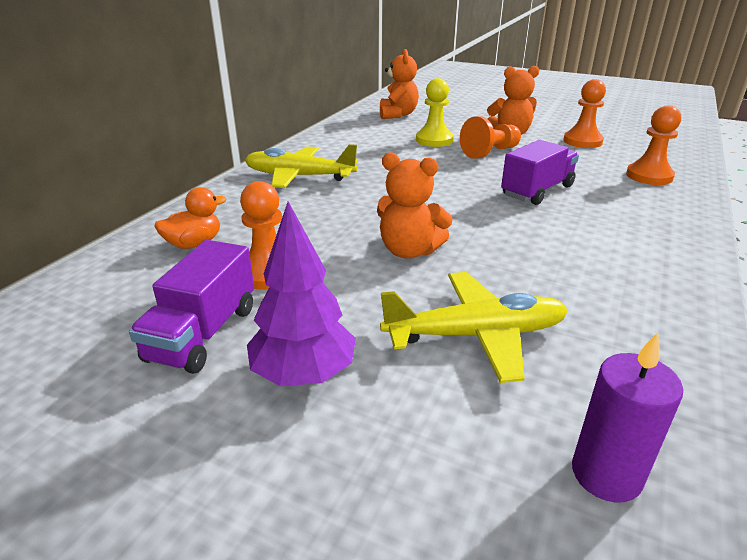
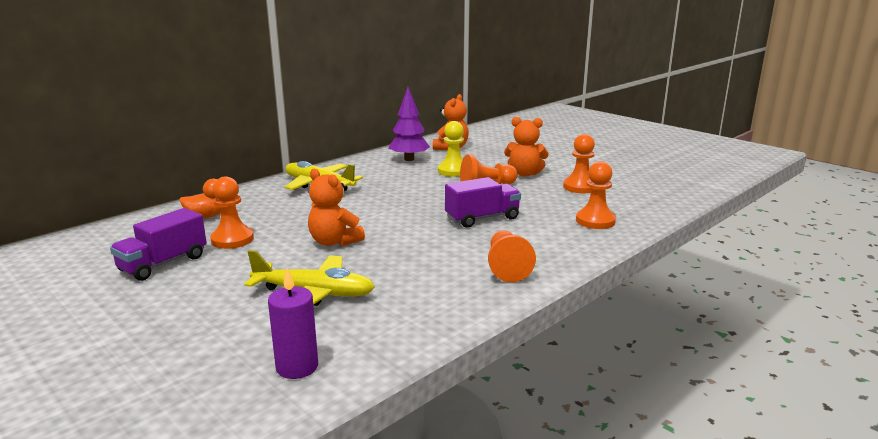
camera: 20 degrees right, 10 degrees down
purple tree [247,201,356,386] -> purple tree moved to [389,87,430,161]
none -> orange pawn [488,231,536,282]

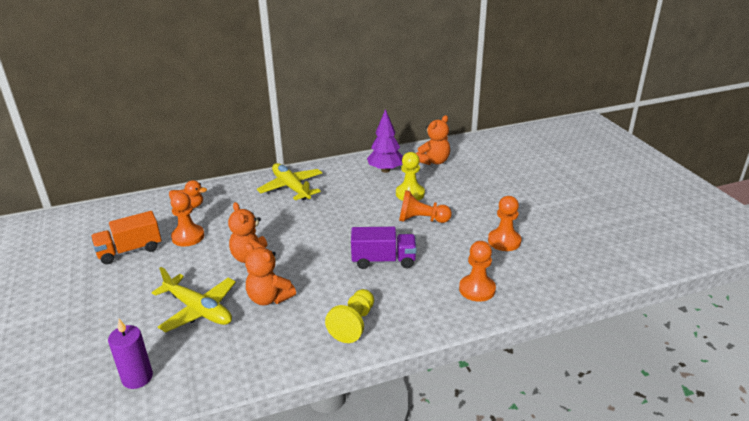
camera: 25 degrees right, 10 degrees up
purple truck [110,208,207,281] -> orange truck [91,211,162,264]
orange pawn [488,231,536,282] -> yellow pawn [325,289,374,343]
orange teddy bear [504,117,549,177] -> orange teddy bear moved to [244,243,296,306]

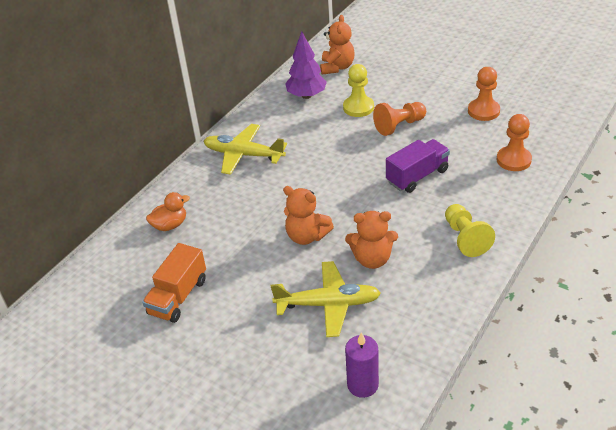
camera: 35 degrees left, 10 degrees up
orange pawn [171,192,204,247] -> none

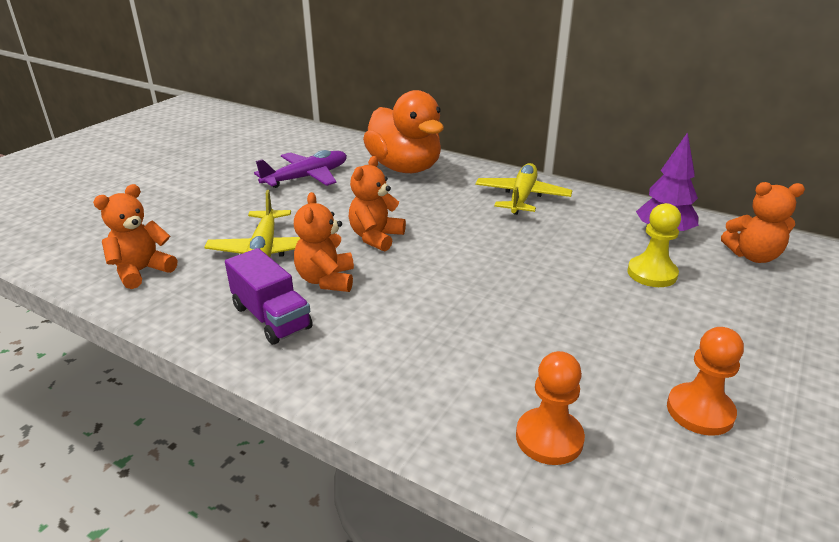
camera: 85 degrees right, 10 degrees down
orange truck [142,243,206,323] -> purple plane [254,150,347,188]
orange duck [146,192,190,231] -> orange duck [363,90,444,173], size x2.28
purple candle [345,332,379,398] -> orange teddy bear [93,184,177,289]
orange pawn [373,102,426,136] -> none
purple truck [386,139,450,193] -> purple truck moved to [225,248,313,345]
yellow pawn [445,204,495,257] -> none

